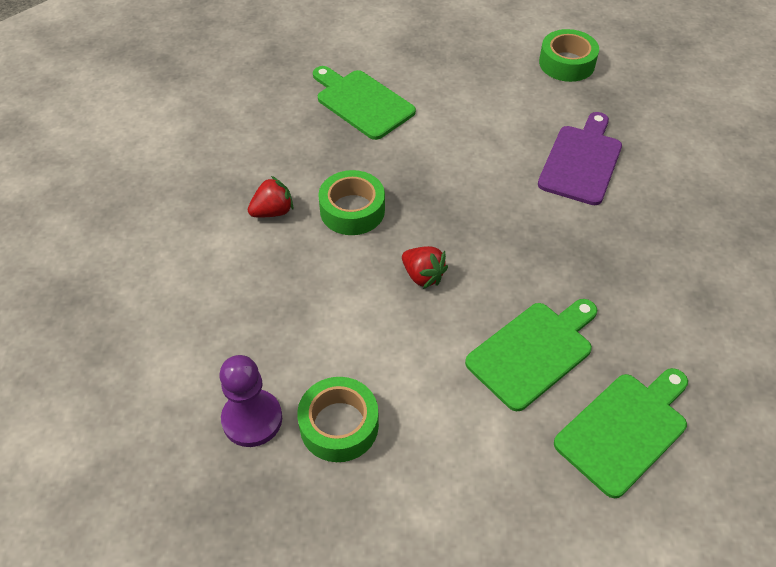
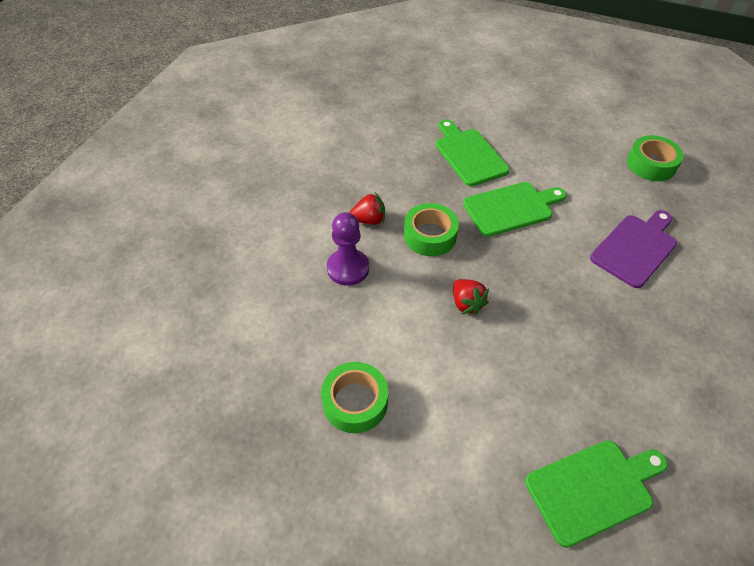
camera: 20 degrees right, 0 degrees up
purple pawn [219,355,282,447] -> purple pawn moved to [327,212,369,286]
green cutting board [465,299,597,411] -> green cutting board moved to [463,182,566,237]

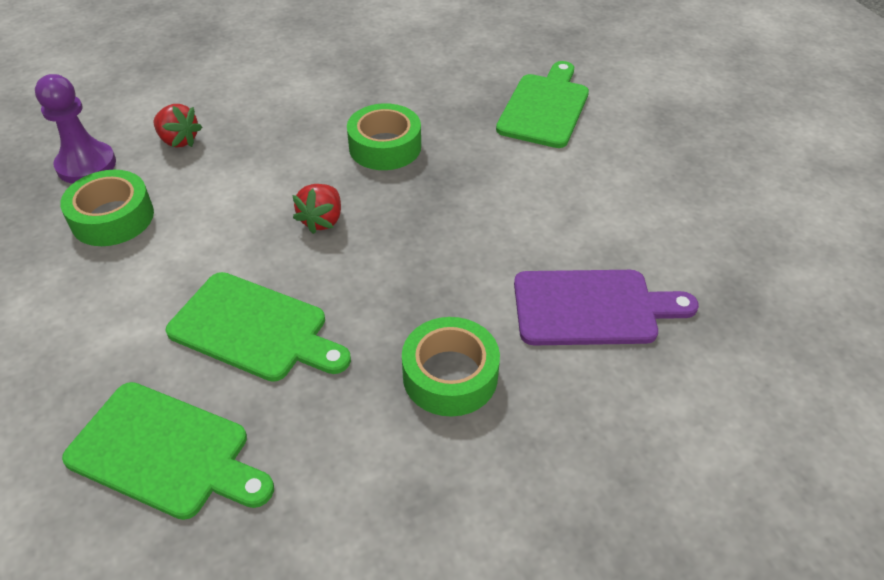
camera: 45 degrees right, 5 degrees down
purple pawn [327,212,369,286] -> purple pawn moved to [35,74,116,184]
red strawberry [350,193,385,225] -> red strawberry moved to [154,104,202,148]
green cutting board [463,182,566,237] -> green cutting board moved to [166,272,351,382]
green tape [627,135,684,181] -> green tape moved to [402,317,500,417]

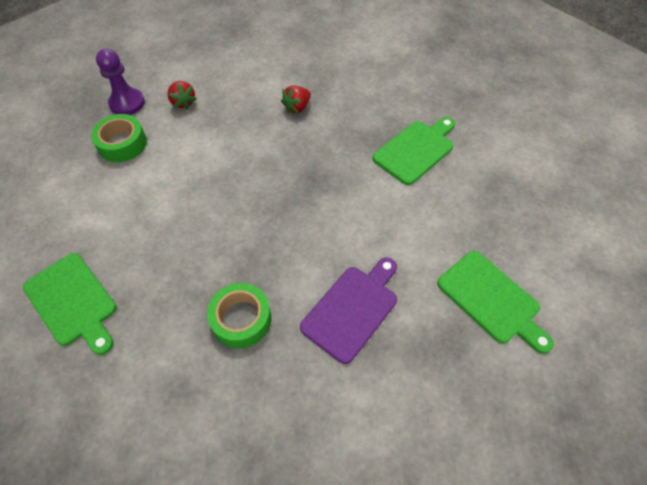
camera: 25 degrees right, 10 degrees up
green cutting board [166,272,351,382] -> green cutting board moved to [437,251,554,354]
red strawberry [292,184,341,234] -> red strawberry moved to [281,86,311,114]
green tape [347,103,421,170] -> none
purple cutting board [514,270,699,345] -> purple cutting board turned 75 degrees counterclockwise [300,257,397,364]

